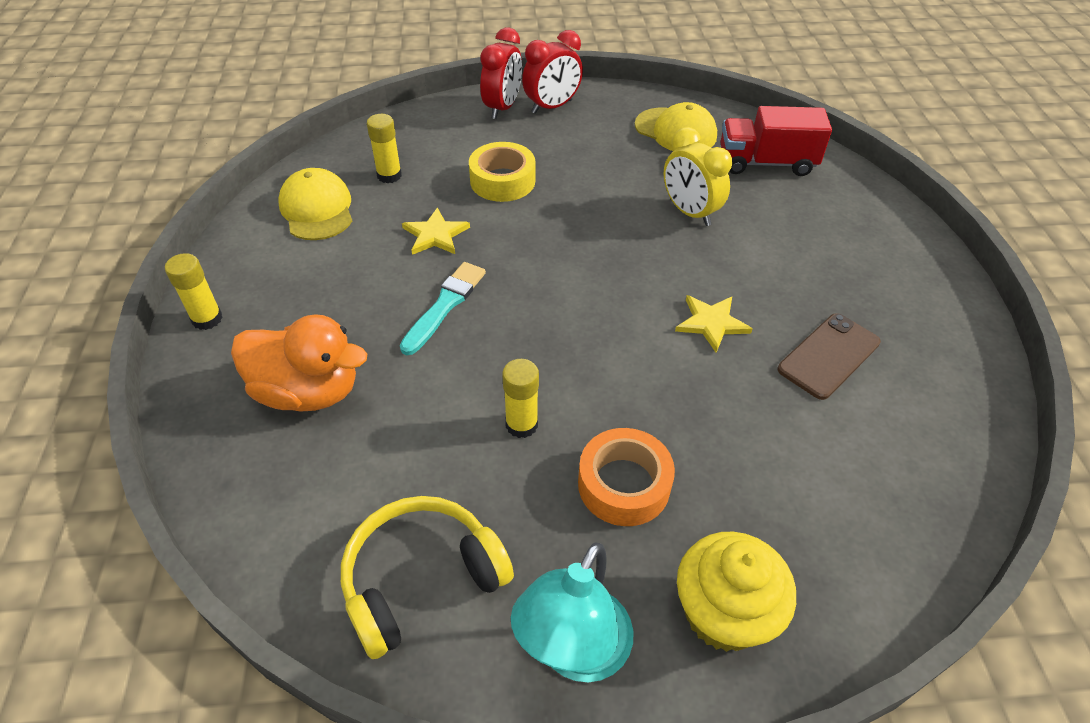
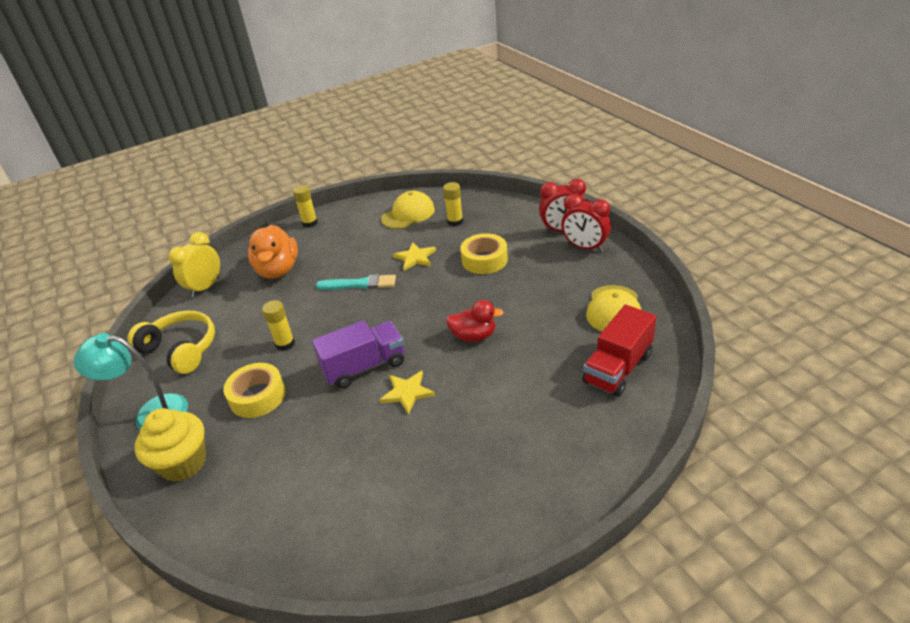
camera: 70 degrees right, 10 degrees down
orange tape [578,428,675,526] -> yellow tape [223,363,286,418]
yellow clock [664,127,732,226] -> yellow clock moved to [168,232,220,298]
red truck [720,106,832,176] -> red truck turned 120 degrees counterclockwise [582,305,656,397]
brown phone [778,313,881,400] -> none
none -> purple truck [312,320,404,389]
none -> red duck [446,300,504,342]

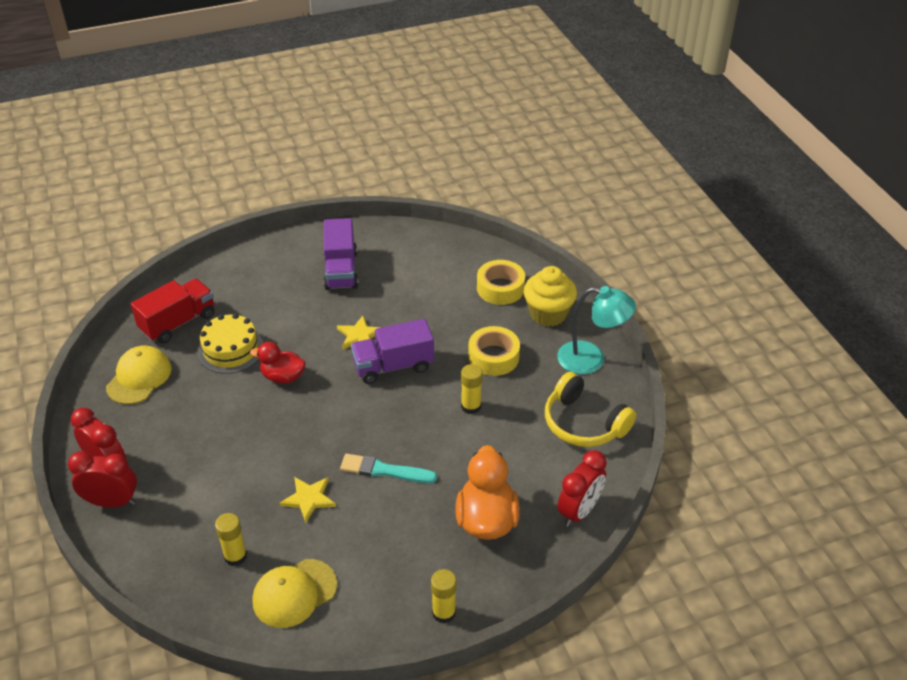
camera: 175 degrees left, 5 degrees up
yellow clock [168,232,220,298] -> red clock [558,450,607,527]
yellow tape [460,233,508,274] -> yellow tape moved to [477,260,525,305]
none -> yellow cake [197,314,263,374]
none -> purple truck [323,218,358,290]

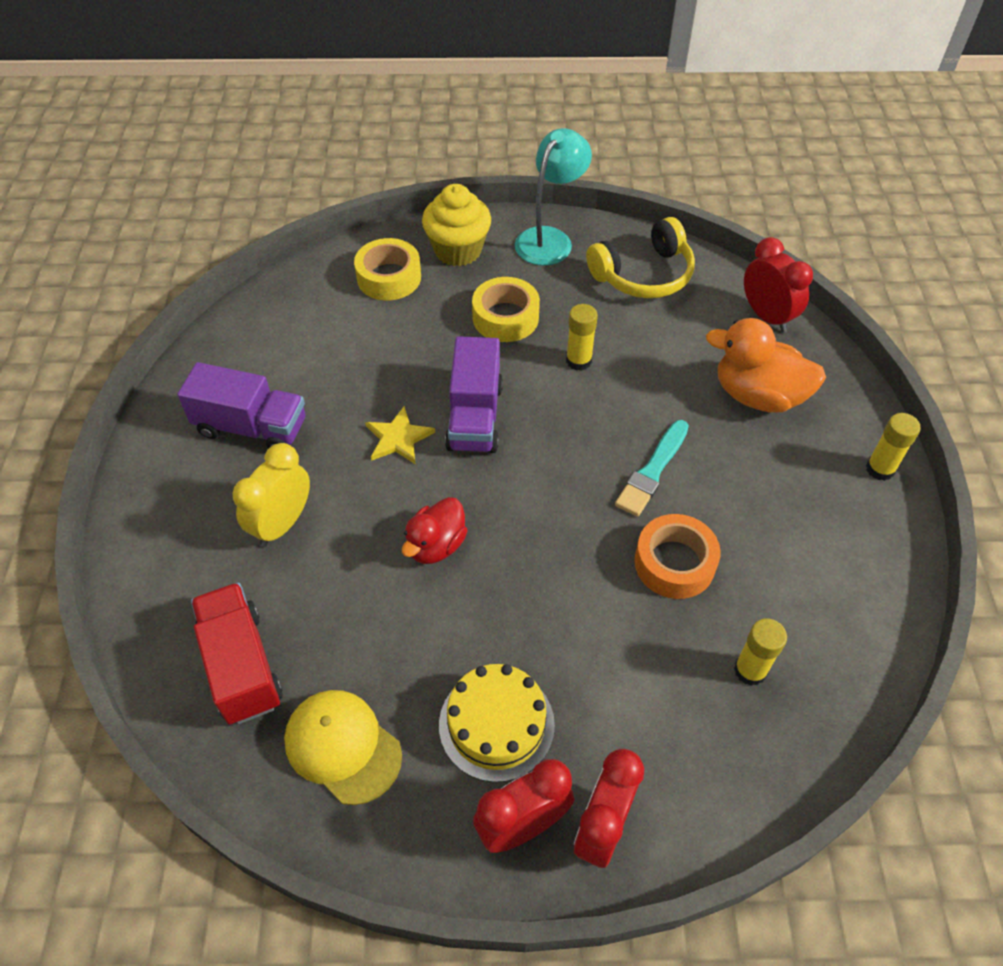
camera: 70 degrees left, 10 degrees up
yellow cake [197,314,263,374] -> yellow cake moved to [439,664,555,782]
yellow cap [252,559,337,628] -> none
yellow star [280,477,336,523] -> orange tape [635,514,721,599]
none -> yellow clock [233,443,310,547]

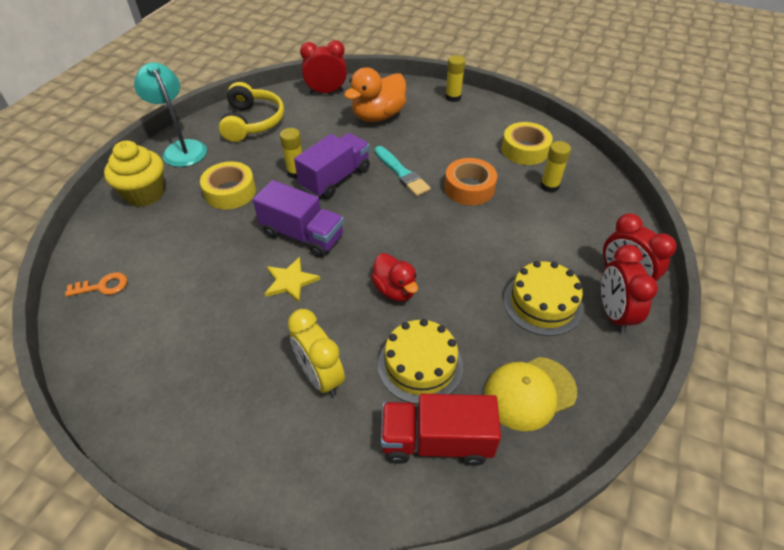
camera: 65 degrees left, 5 degrees down
purple truck [177,362,306,448] -> purple truck moved to [294,133,370,199]
yellow tape [354,238,421,300] -> yellow tape moved to [502,122,553,165]
none -> orange key [65,272,127,297]
none -> yellow cake [378,319,463,404]

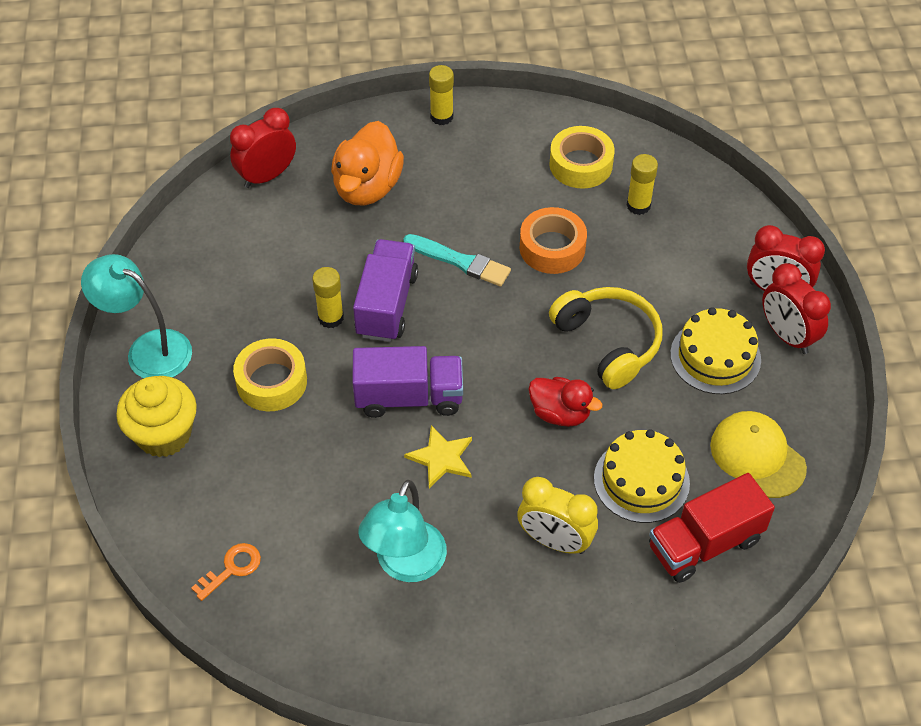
camera: 30 degrees left, 5 degrees up
yellow headphones [219,82,284,142] -> yellow headphones moved to [549,287,662,389]
yellow cap [484,357,577,431] -> yellow cap turned 105 degrees clockwise [710,411,807,498]
none -> turquoise lamp [358,480,447,582]

